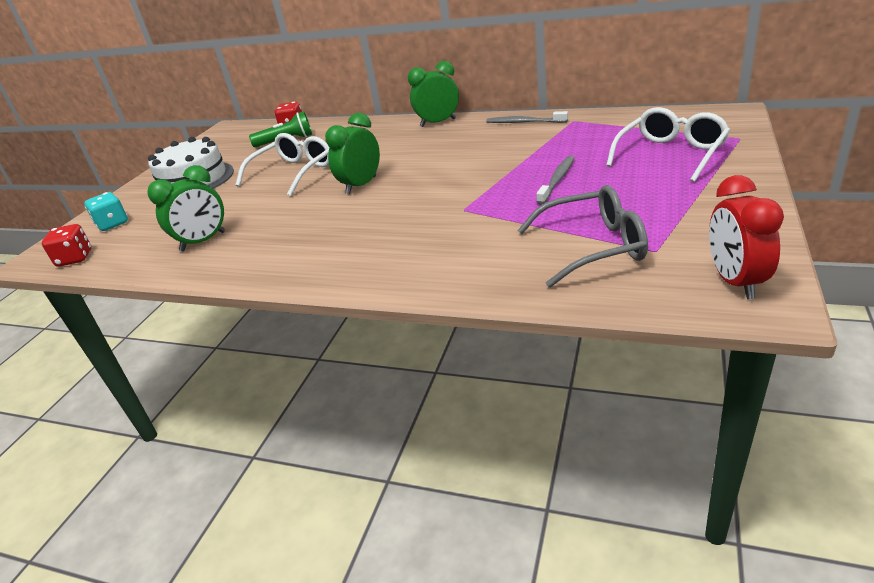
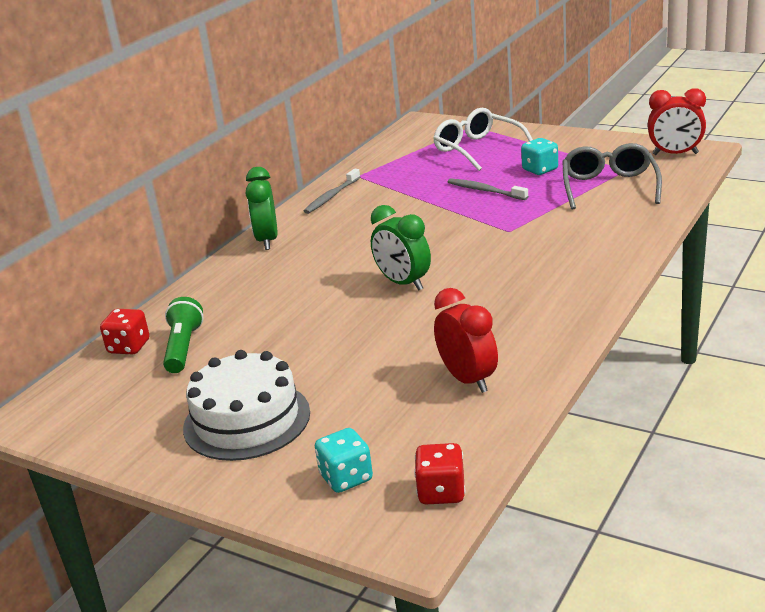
camera: 80 degrees left, 5 degrees down
green clock [147,165,225,251] -> red clock [434,288,498,393]
white glasses [235,133,329,196] -> none
none -> turquoise dice [521,138,558,175]

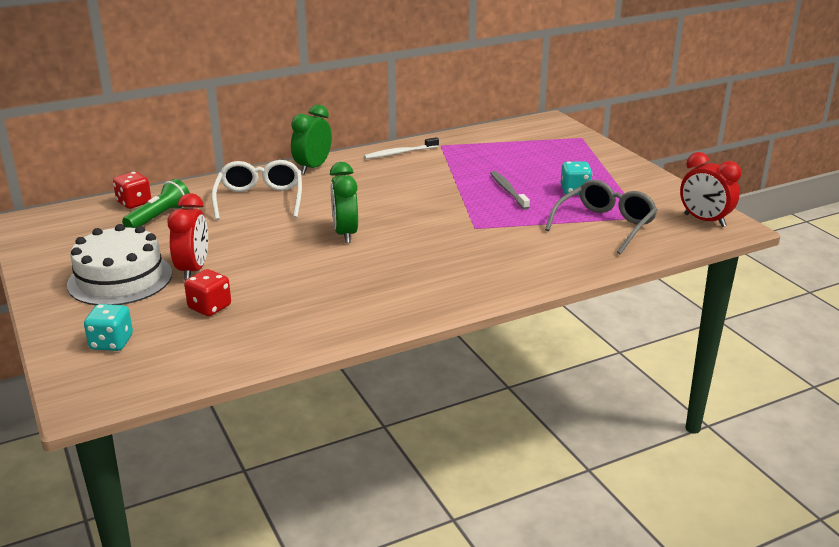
camera: 30 degrees right, 0 degrees up
grey toothbrush [304,169,360,214] -> white toothbrush [364,137,439,159]
red dice [414,443,465,504] -> red dice moved to [184,269,231,316]
white glasses [433,108,533,171] -> white glasses moved to [212,160,302,220]
red clock [434,288,498,393] -> red clock moved to [167,193,208,281]

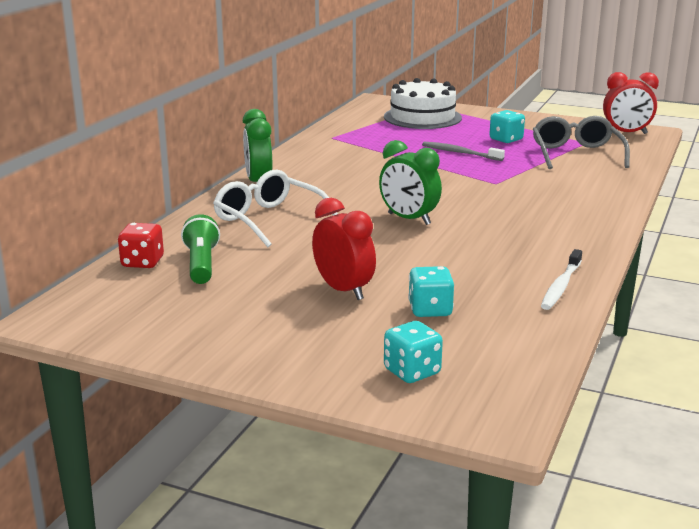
camera: 40 degrees left, 5 degrees down
white cake [67,224,172,305] -> white cake moved to [384,78,462,129]
red dice [184,269,231,316] -> turquoise dice [408,266,454,317]
white toothbrush [364,137,439,159] -> white toothbrush moved to [541,249,582,310]

